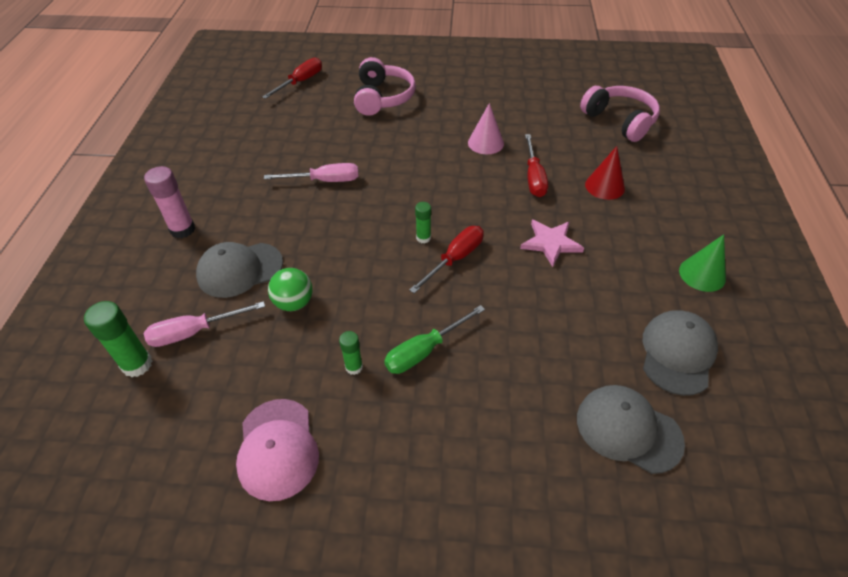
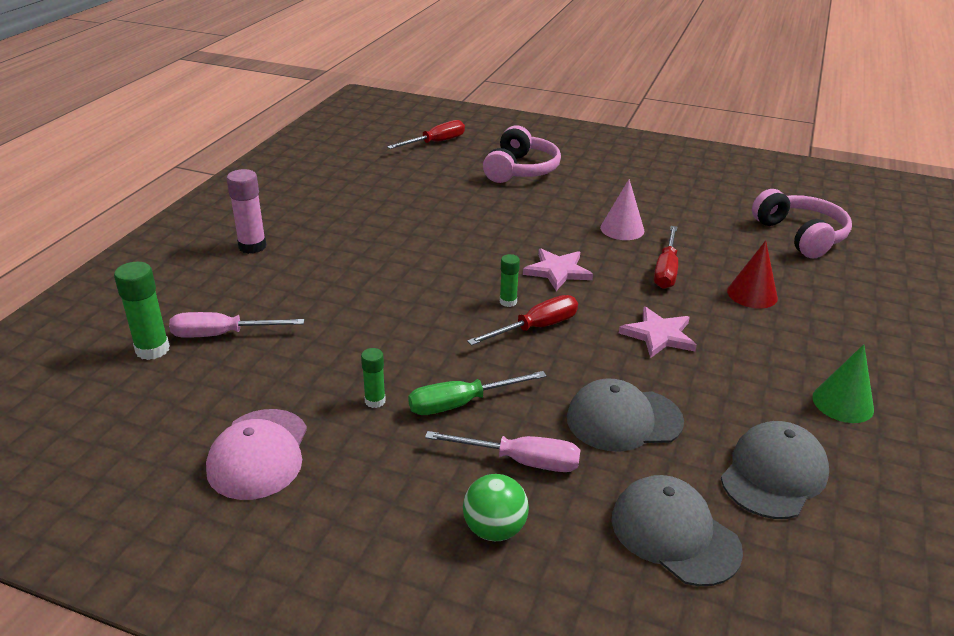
camera: 15 degrees right, 15 degrees down
grey cap [196,242,283,298] -> grey cap moved to [567,378,684,452]
pink screwdriver [264,163,359,182] -> pink screwdriver moved to [425,431,580,472]
green ball [268,268,313,311] -> green ball moved to [463,474,529,541]
none -> pink star [523,248,593,291]

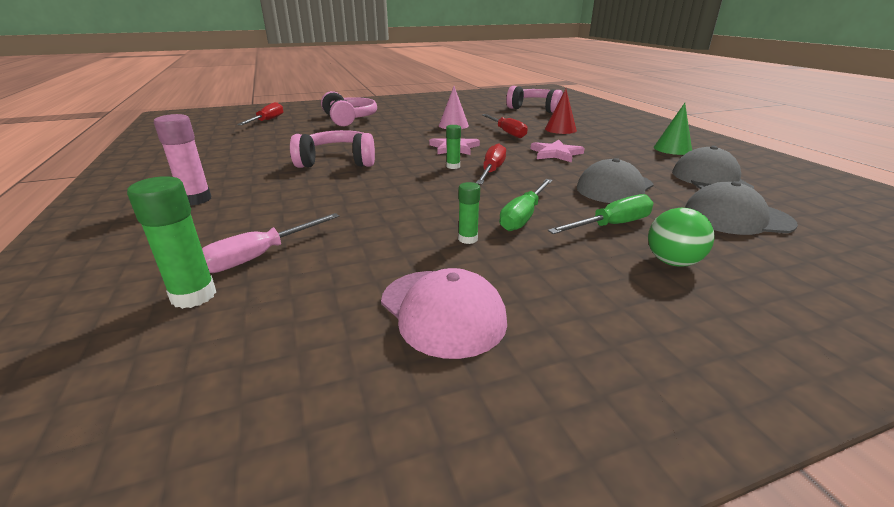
camera: 40 degrees left, 5 degrees down
pink screwdriver [425,431,580,472] -> green screwdriver [548,194,653,234]
none -> pink headphones [290,130,375,168]

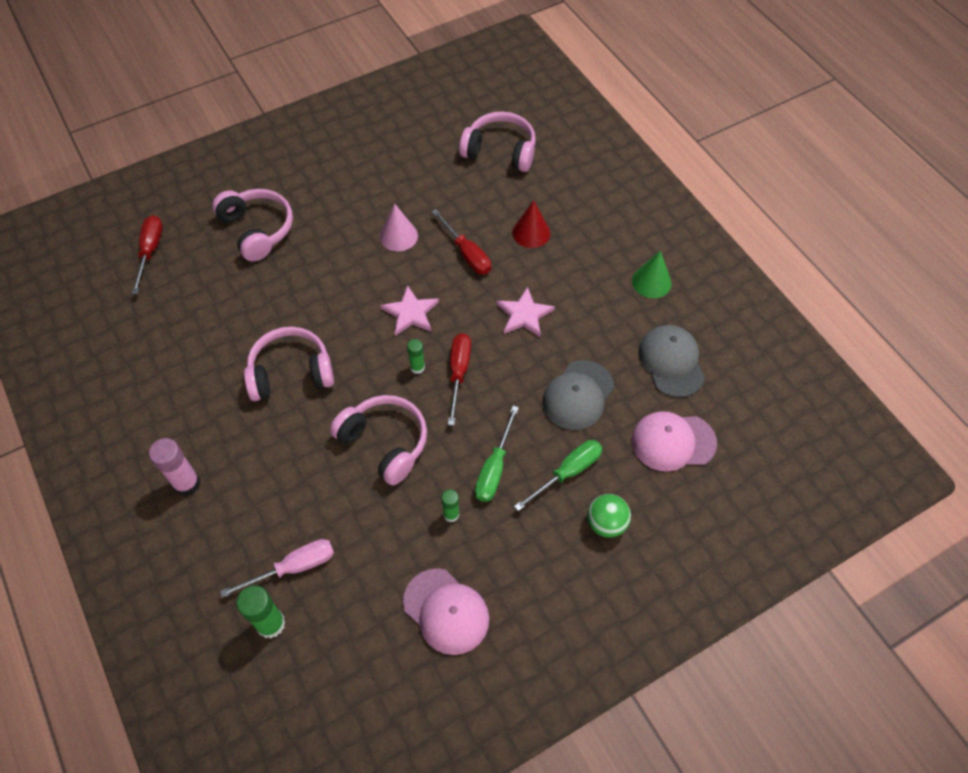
camera: 10 degrees left, 30 degrees up
pink screwdriver [202,213,339,273] -> pink screwdriver turned 150 degrees counterclockwise [220,539,334,598]
grey cap [685,181,798,235] -> pink cap [632,411,717,472]
none -> pink headphones [330,395,427,485]

